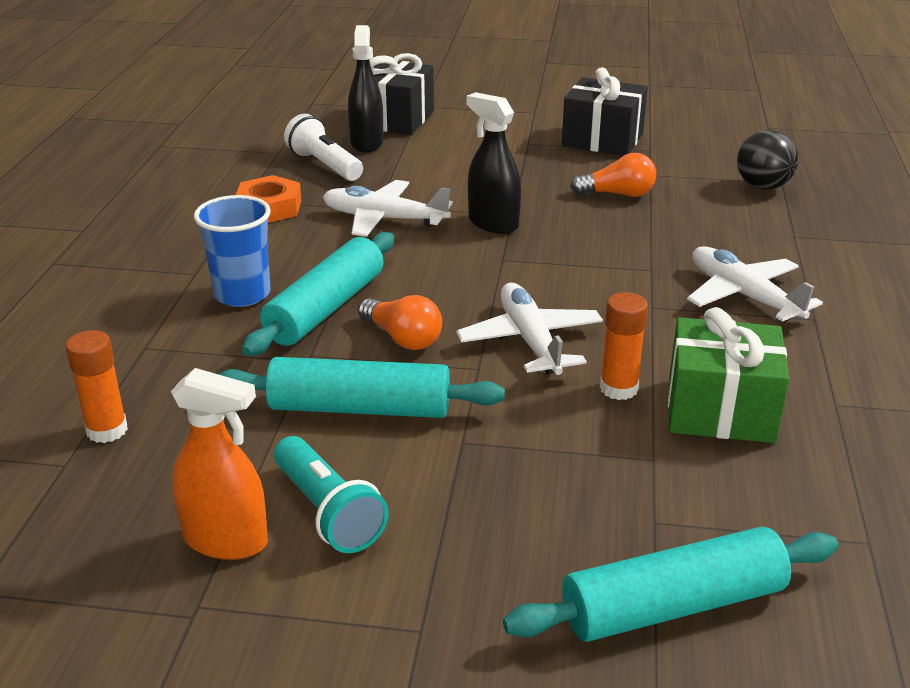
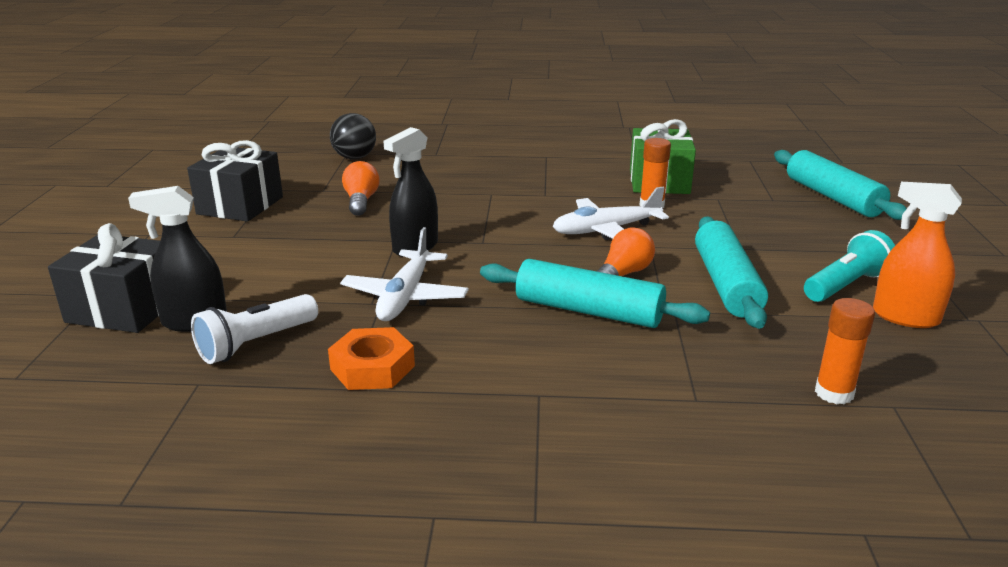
camera: 95 degrees left, 5 degrees down
orange spray bottle [171,368,268,560] -> orange spray bottle turned 75 degrees counterclockwise [873,182,962,328]
blue cup [194,195,271,307] -> none
white plane [687,246,823,322] -> none

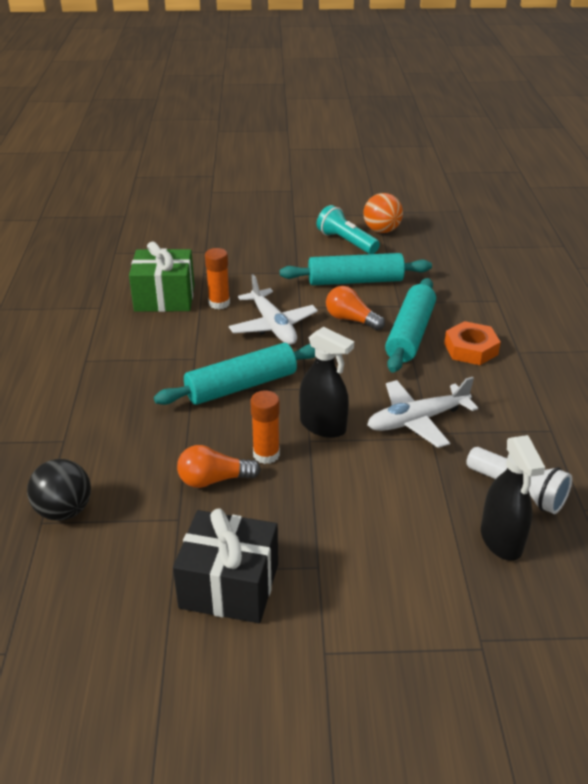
camera: 95 degrees left, 10 degrees up
black gift [48,223,160,333] -> none
orange nut [328,327,415,390] -> orange nut moved to [444,321,501,365]
white plane [340,227,469,321] -> white plane turned 150 degrees clockwise [367,377,478,448]
turquoise rolling pin [774,150,907,220] -> turquoise rolling pin moved to [154,343,316,405]
orange glue stick [815,298,875,404] -> orange glue stick moved to [250,390,280,464]
orange spray bottle [873,182,962,328] -> orange ball [363,193,403,233]

